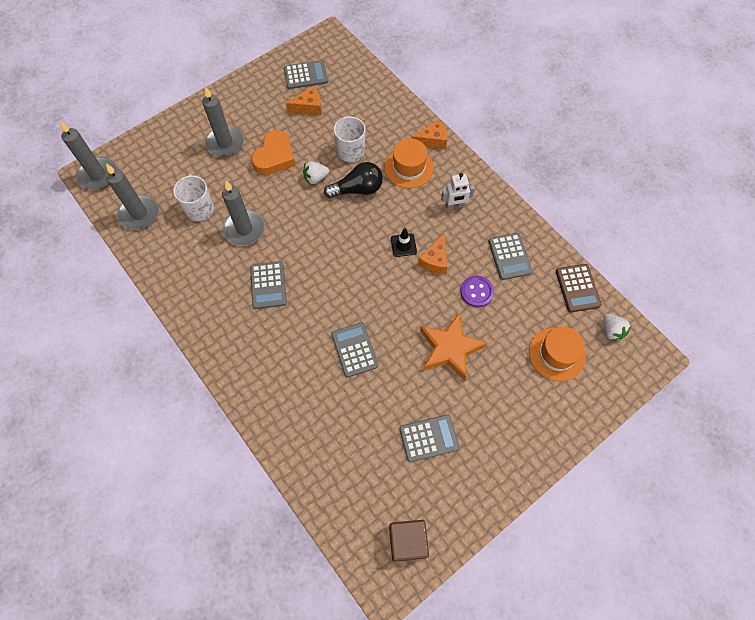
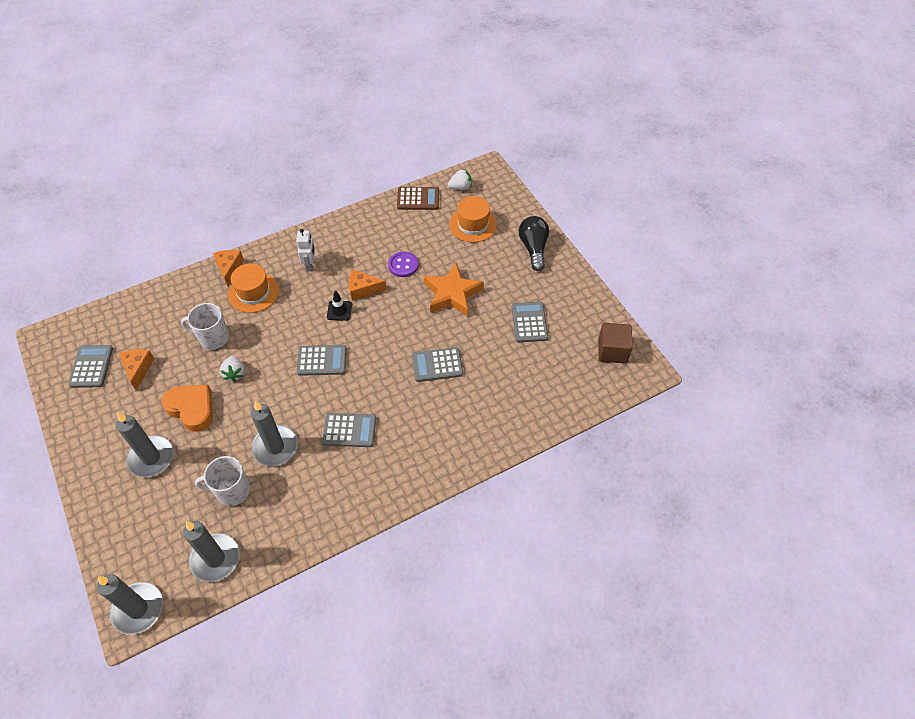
camera: 80 degrees left, 10 degrees down
black light bulb [324,162,383,198] -> black light bulb moved to [519,216,549,271]
orange cheese [418,233,447,274] -> orange cheese turned 150 degrees clockwise [349,270,387,301]
grey calculator [488,233,532,280] -> grey calculator moved to [297,345,347,376]

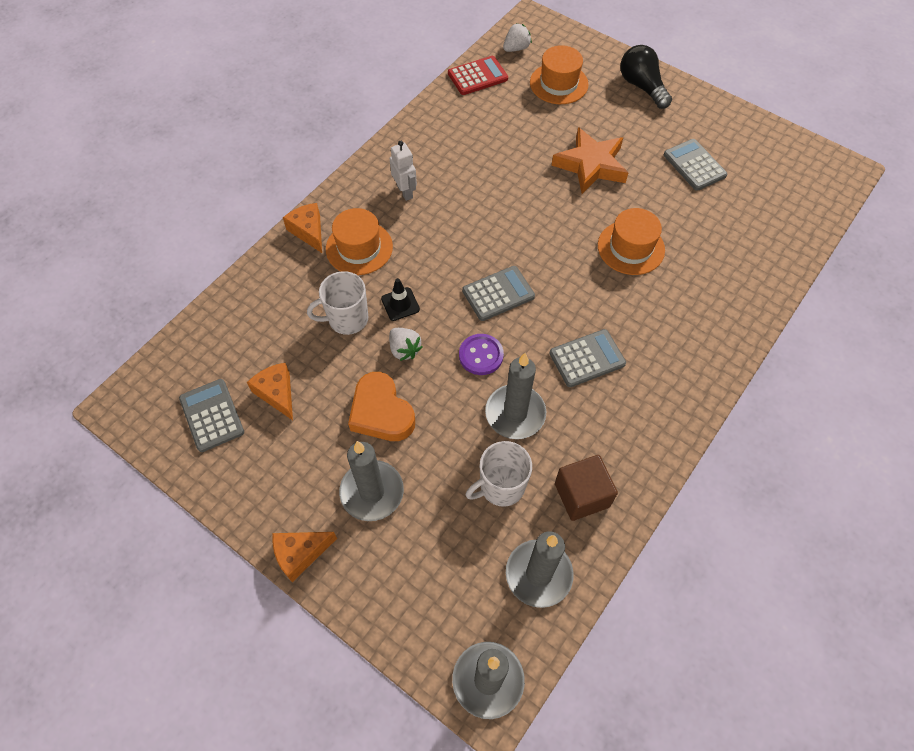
camera: 25 degrees left, 5 degrees up
orange heart [161,384,213,432] -> orange heart turned 135 degrees counterclockwise [348,372,415,441]
black traffic cone [327,291,352,321] -> black traffic cone moved to [381,278,420,321]
orange cheese [349,270,387,301] -> orange cheese moved to [272,532,337,582]
purple button [388,252,418,277] -> purple button moved to [459,334,504,375]
brown calculator [397,187,439,210] -> red calculator [448,56,508,95]
grey calculator [412,347,463,382] -> orange hat [598,208,665,275]
brown cube [598,323,633,364] -> brown cube moved to [555,455,618,521]

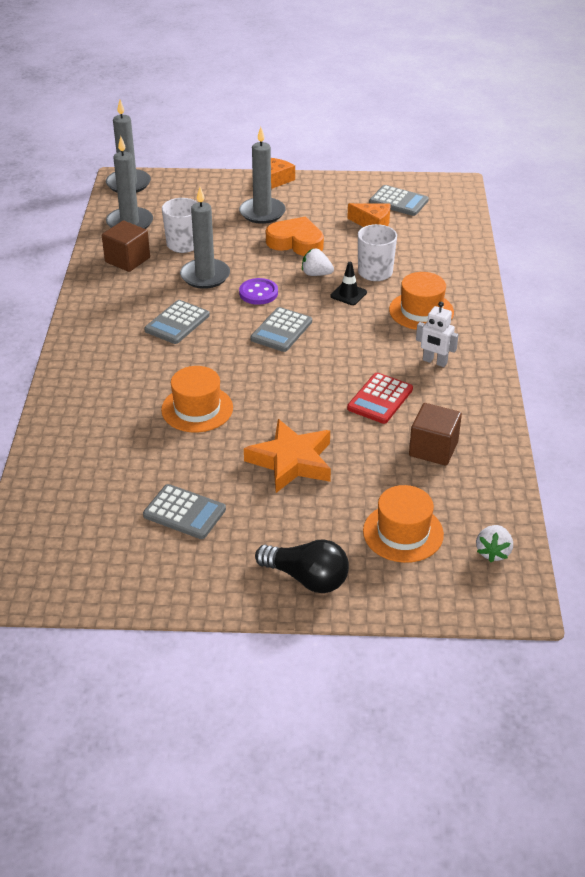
camera: 145 degrees right, 20 degrees down
orange cheese [283,203,322,253] -> none
red calculator [448,56,508,95] -> red calculator moved to [347,373,413,424]
none -> brown cube [409,403,462,466]

